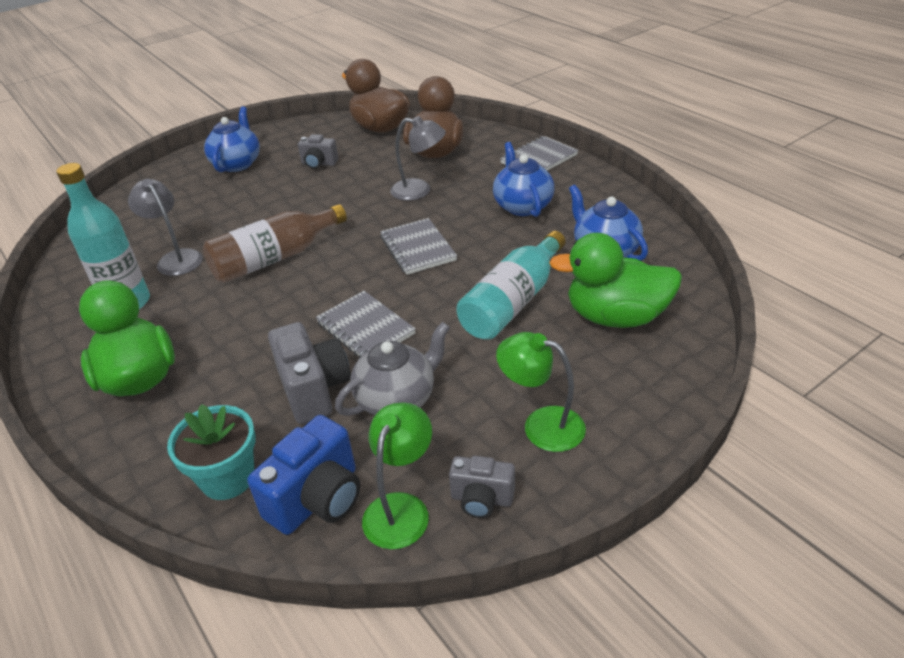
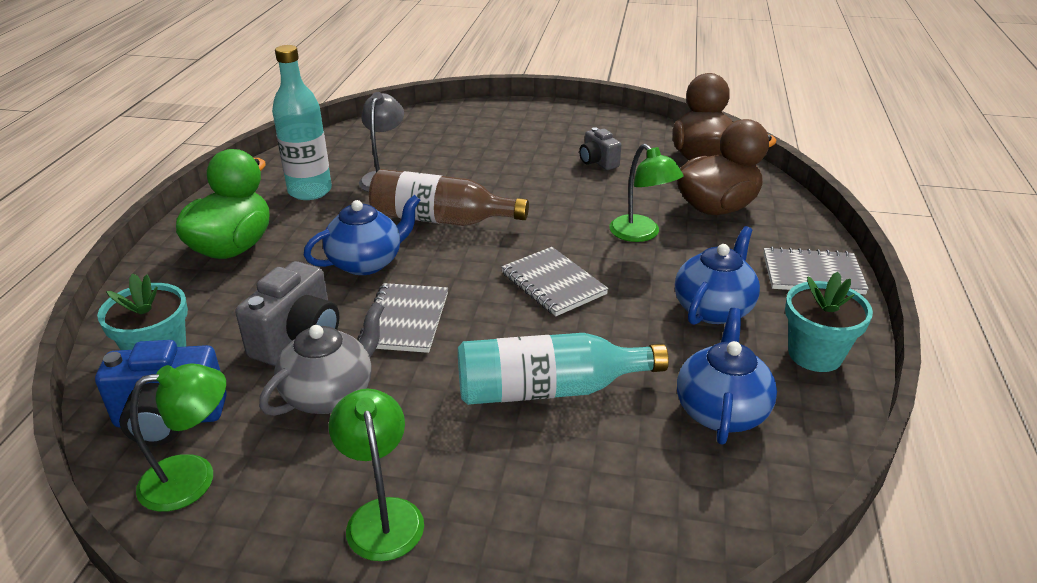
camera: 45 degrees right, 5 degrees down
blue teapot [204,107,260,172] -> blue teapot moved to [304,195,420,275]
grey teapot [335,322,450,416] -> grey teapot turned 60 degrees counterclockwise [259,302,384,416]
grey notebook [380,218,457,275] -> grey notebook turned 60 degrees counterclockwise [501,247,609,316]
grey lamp [390,116,446,201] -> green lamp [609,144,684,242]
grey camera [449,456,515,518] -> none
green duck [549,233,682,328] -> none
none -> turquoise flower pot [785,272,873,372]

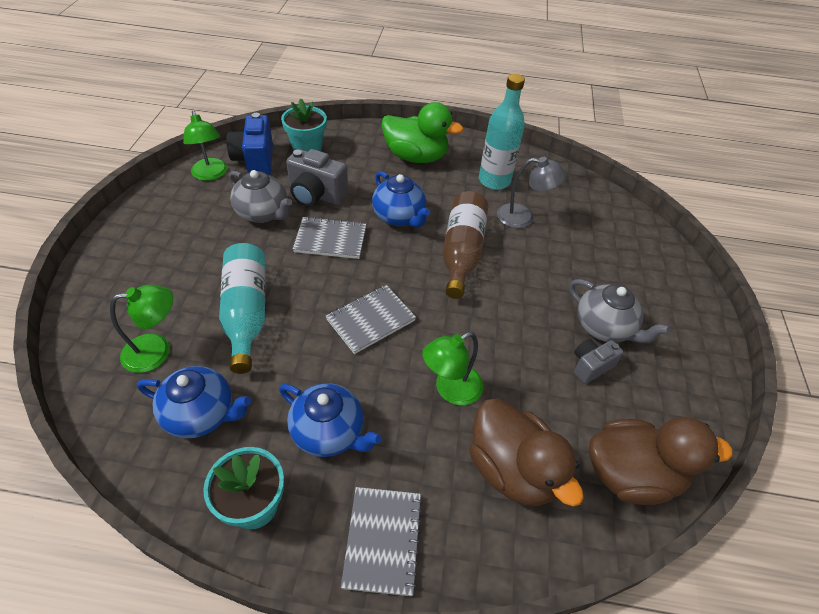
camera: 85 degrees right, 15 degrees up
green lamp [329,389,424,561] -> green lamp moved to [110,285,173,373]
none -> grey teapot [569,279,670,343]

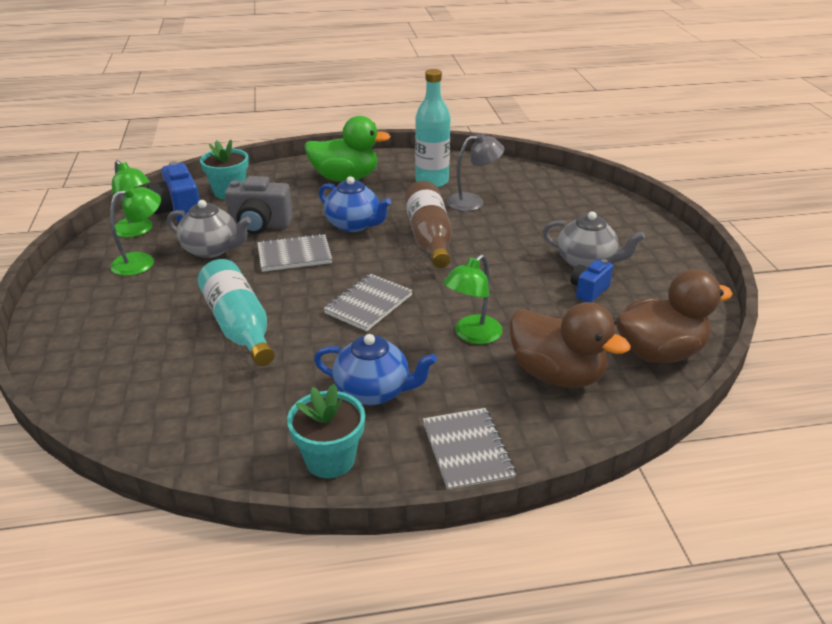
camera: 15 degrees left, 15 degrees down
green lamp [110,285,173,373] -> green lamp moved to [110,186,161,276]
blue teapot [137,366,251,439] -> none
grey camera [574,339,624,384] -> blue camera [570,259,613,302]

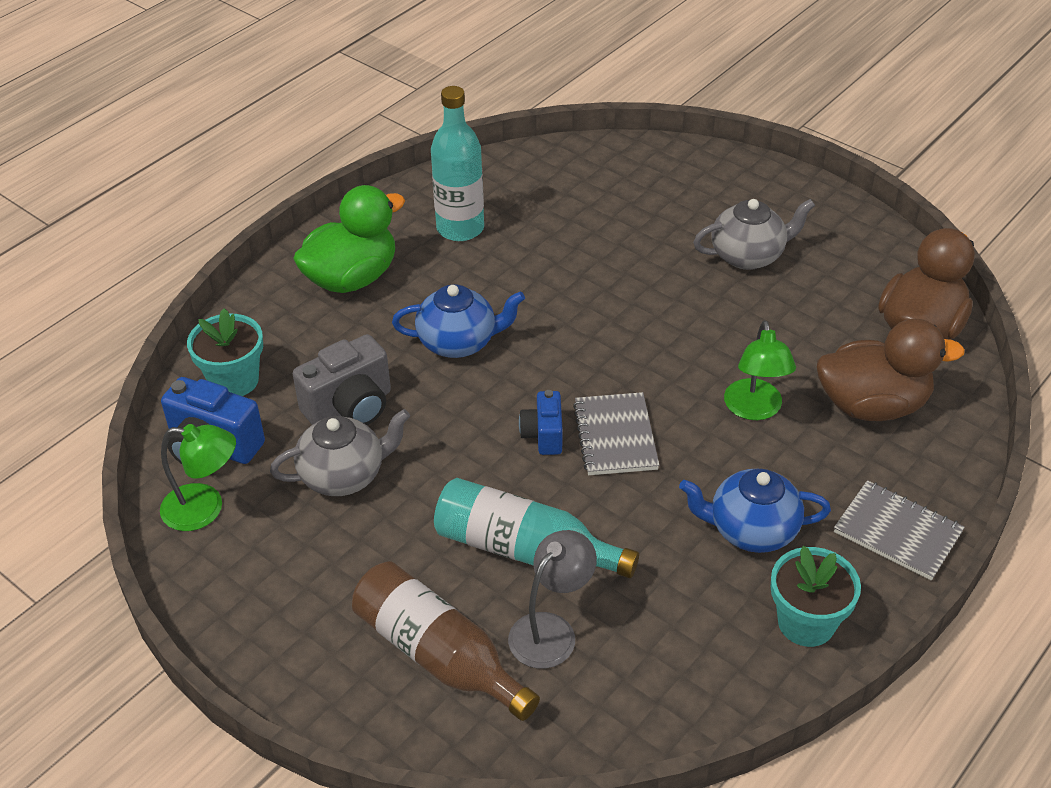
camera: 40 degrees left, 10 degrees up
green lamp [110,186,161,276] -> none
grey notebook [257,233,332,272] -> none
blue teapot [314,334,437,405] -> blue teapot turned 150 degrees counterclockwise [679,469,831,553]
brown bottle [404,181,452,268] -> brown bottle moved to [352,561,540,721]
grey lamp [447,133,504,211] -> grey lamp moved to [508,530,597,669]
blue camera [570,259,613,302] -> blue camera moved to [519,390,563,455]

